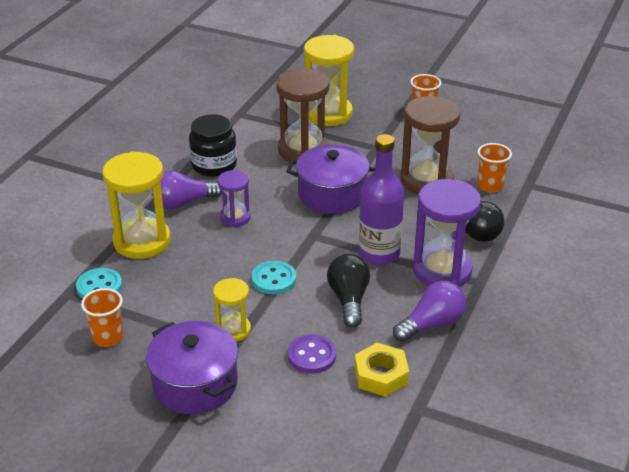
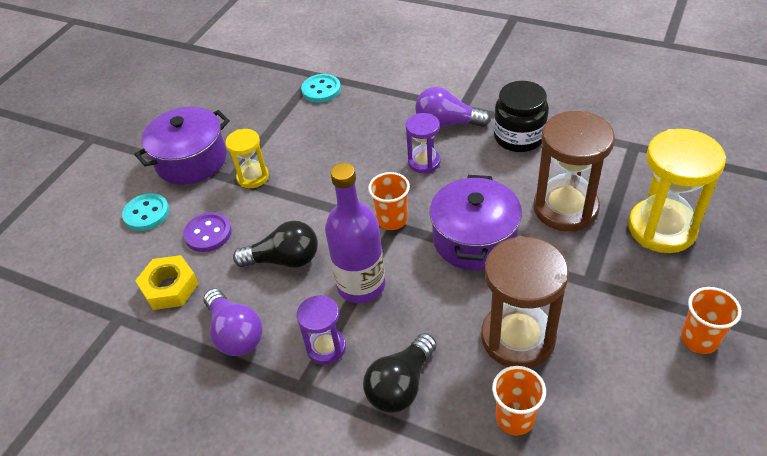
camera: 95 degrees right, 10 degrees up
orange cup [81,288,123,347] -> orange cup moved to [368,172,410,230]
yellow hourglass [102,151,171,259] -> none
purple light bulb [152,170,222,209] -> purple light bulb turned 60 degrees counterclockwise [415,87,491,127]
turquoise button [252,261,296,294] -> turquoise button moved to [122,193,169,231]
purple hourglass [413,179,481,287] -> purple hourglass [296,295,346,365], size x0.55

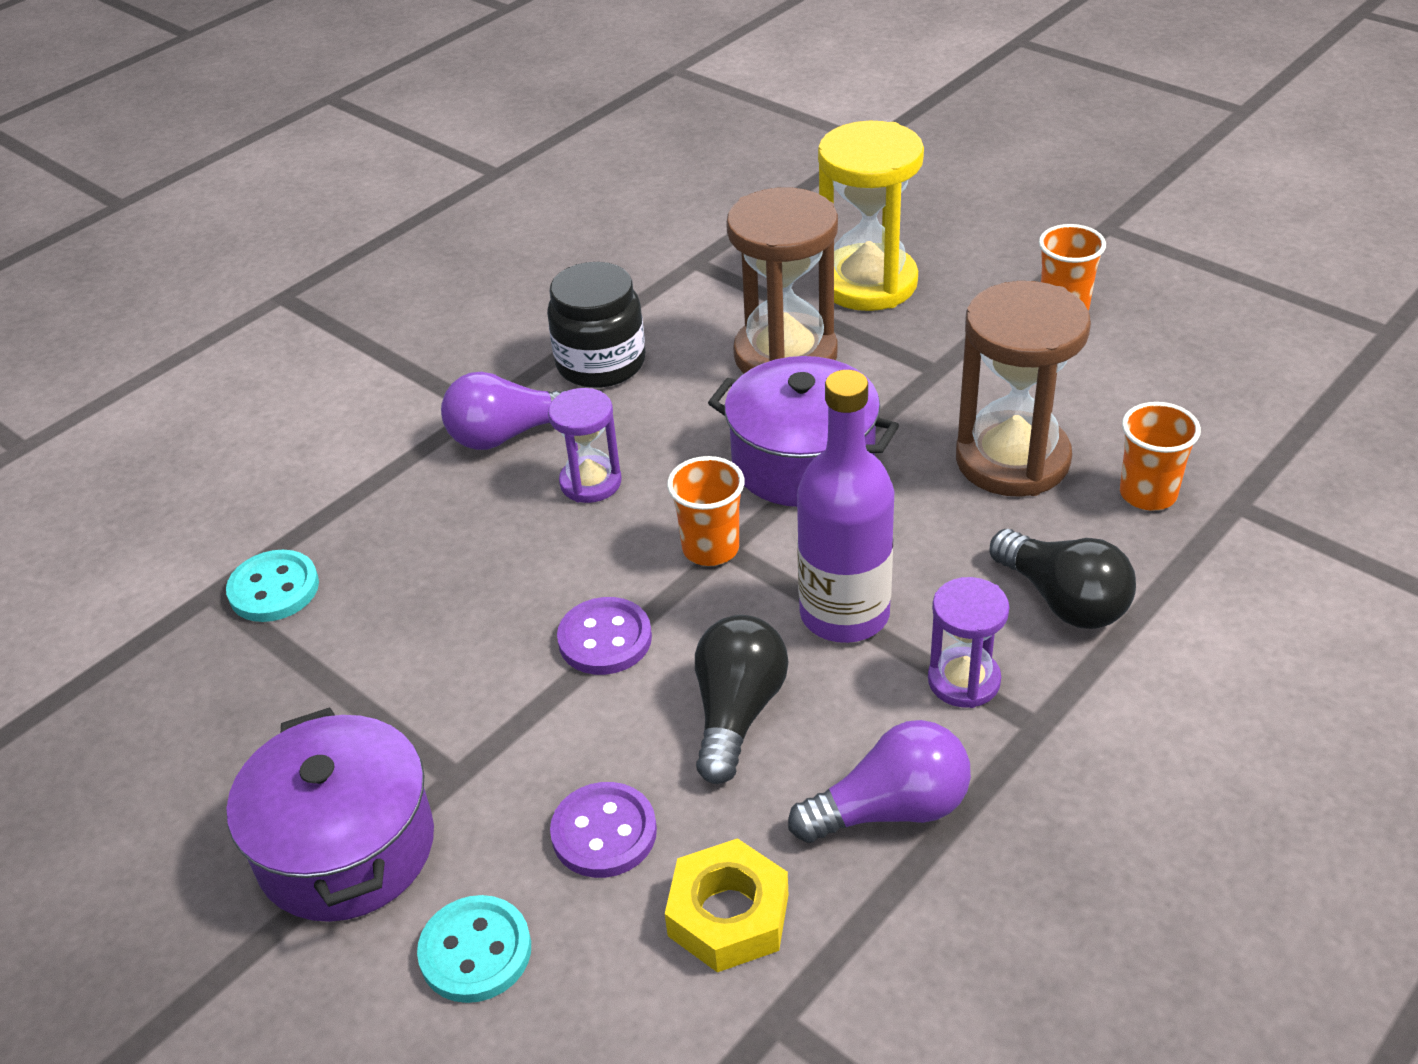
camera: 75 degrees left, 5 degrees down
yellow hourglass [225,129,269,188] -> none
purple light bulb [415,87,491,127] -> purple light bulb turned 45 degrees clockwise [441,372,566,450]
none -> purple button [557,597,652,675]

